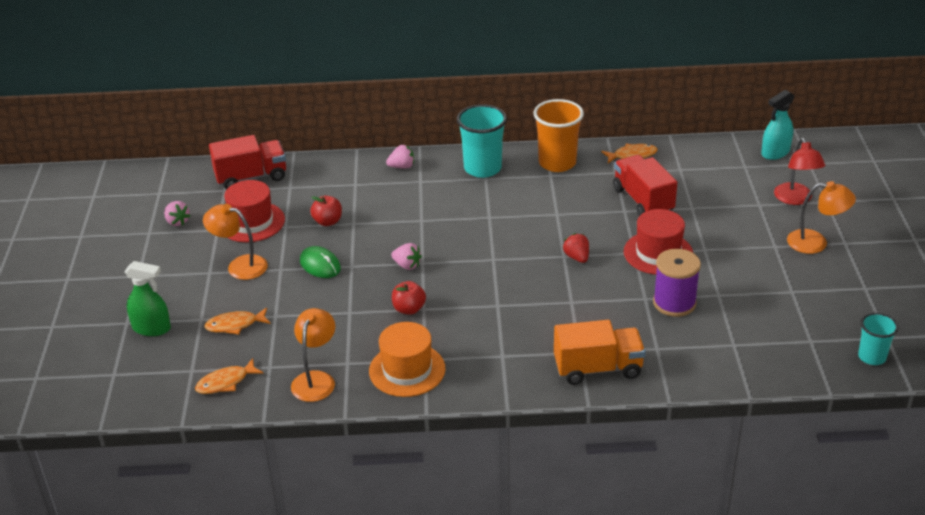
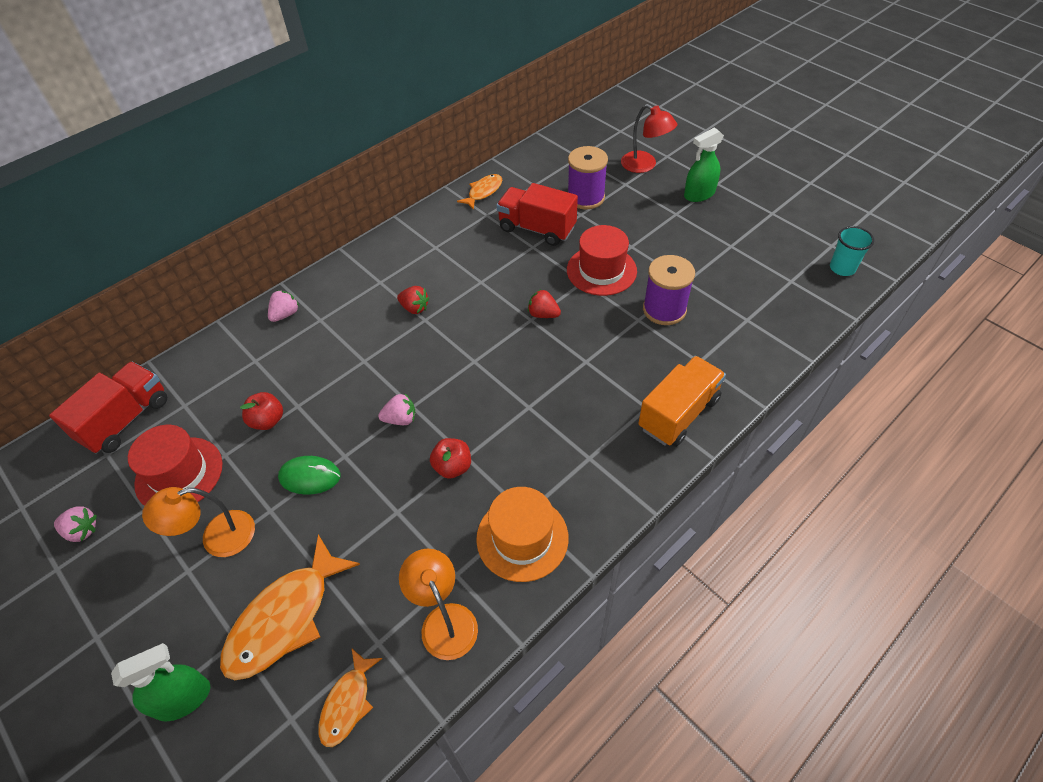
camera: 40 degrees left, 15 degrees up
orange fish [204,307,270,335] -> orange fish [220,534,360,680], size x1.81
turquoise cup [457,104,507,178] -> none
orange cup [533,99,584,172] -> none
turquoise spray bottle [761,90,795,160] -> none
orange lamp [787,181,856,254] -> green spray bottle [684,127,724,202]
none -> red strawberry [397,286,429,314]
none -> purple spool [568,146,608,210]

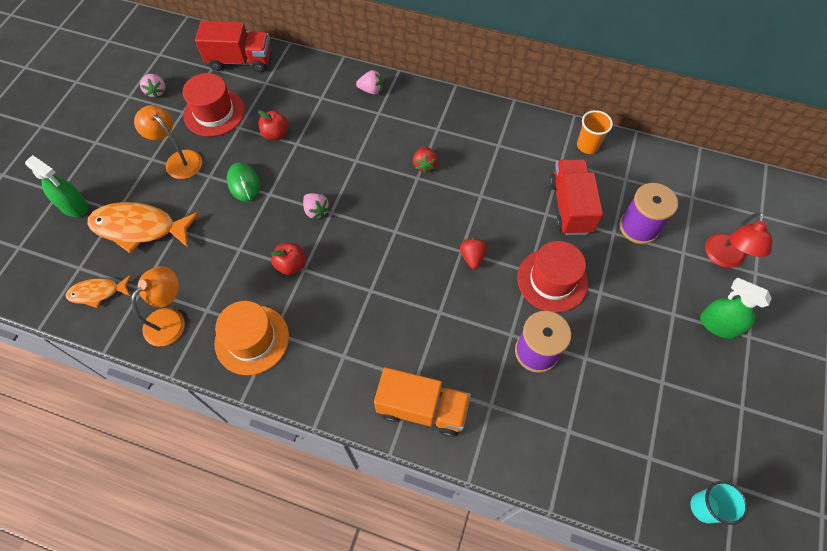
camera: 60 degrees right, 10 degrees up
orange fish [457,174,502,210] -> orange cup [577,110,613,154]

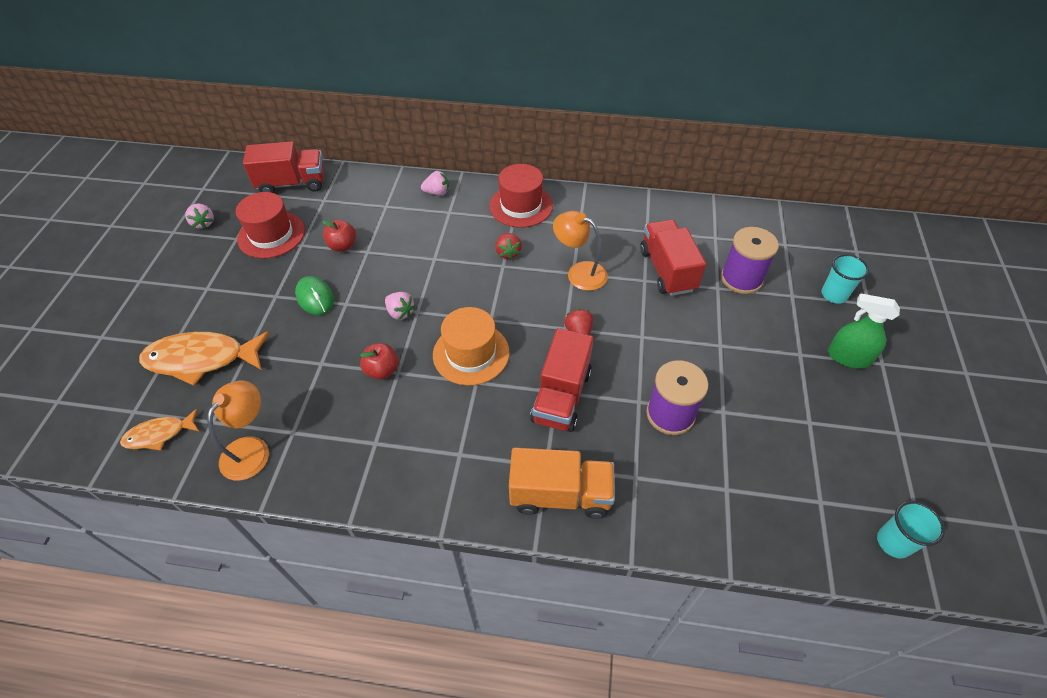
camera: 10 degrees left, 10 degrees down
green spray bottle [25,155,89,217] -> none
orange lamp [134,105,202,179] -> orange lamp moved to [553,211,608,291]
orange hat [215,301,289,375] -> orange hat moved to [433,307,510,386]
red hat [517,241,588,313] -> red hat moved to [489,164,553,228]
orange cup [577,110,613,154] -> none
red lamp [705,212,772,268] -> turquoise cup [821,254,869,304]
none -> red truck [530,328,594,432]

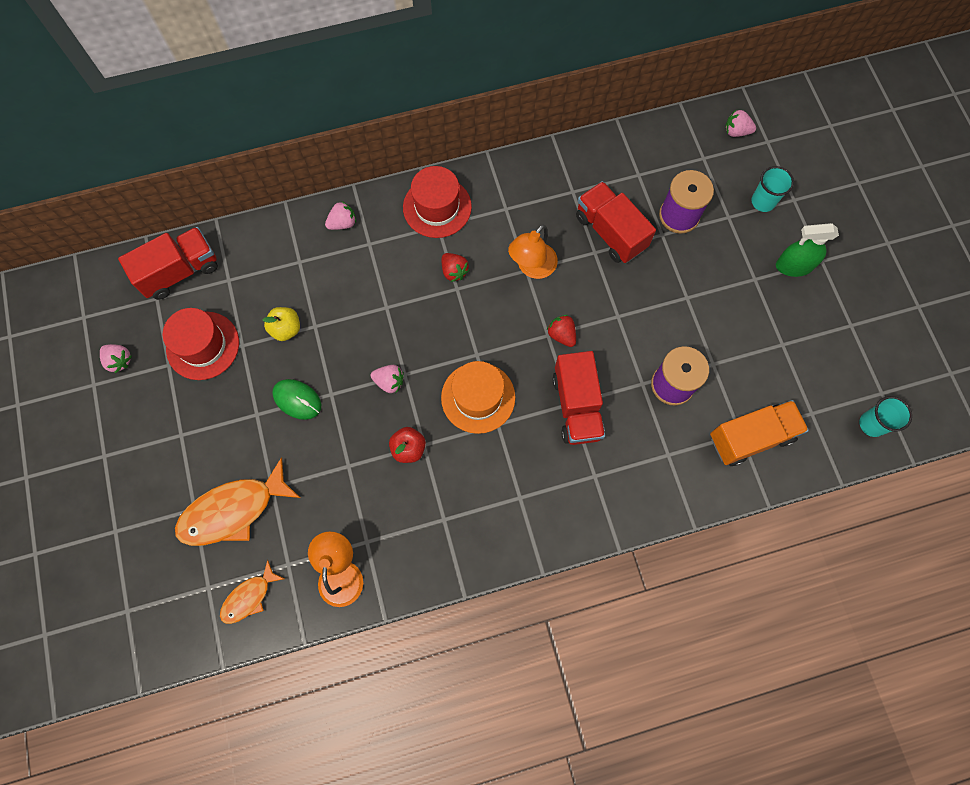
camera: 25 degrees left, 20 degrees up
red apple [322,220,356,251] -> yellow apple [263,307,300,341]
orange truck [509,448,615,519] -> orange truck moved to [710,400,809,466]
orange lamp [553,211,608,291] -> orange lamp turned 60 degrees counterclockwise [508,224,558,279]
none -> pink strawberry [725,109,756,137]

